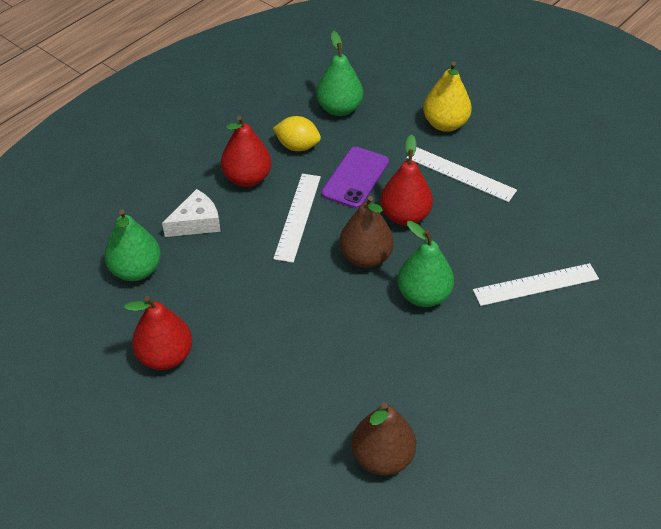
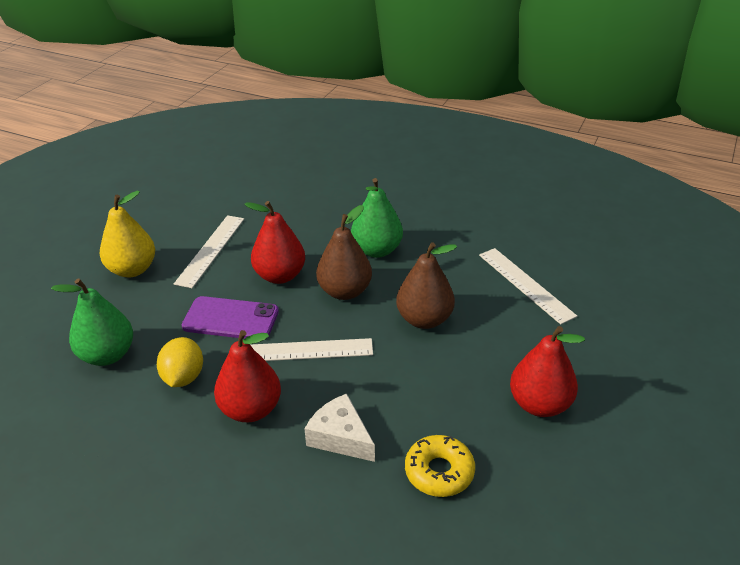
camera: 105 degrees left, 10 degrees down
green pear [104,209,161,281] -> yellow donut [405,435,475,497]
brown pear [352,402,416,475] -> brown pear moved to [396,242,457,329]
white ruler [473,263,599,306] -> white ruler moved to [479,248,577,325]

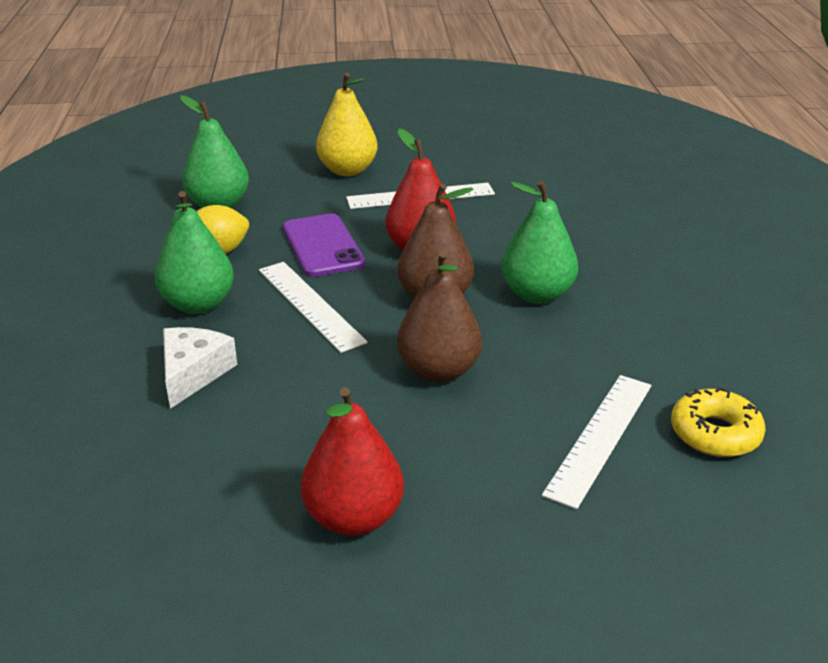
camera: 60 degrees right, 5 degrees down
red pear [214,330,281,422] -> green pear [155,191,234,314]
yellow donut [405,435,475,497] -> yellow donut moved to [671,387,766,457]

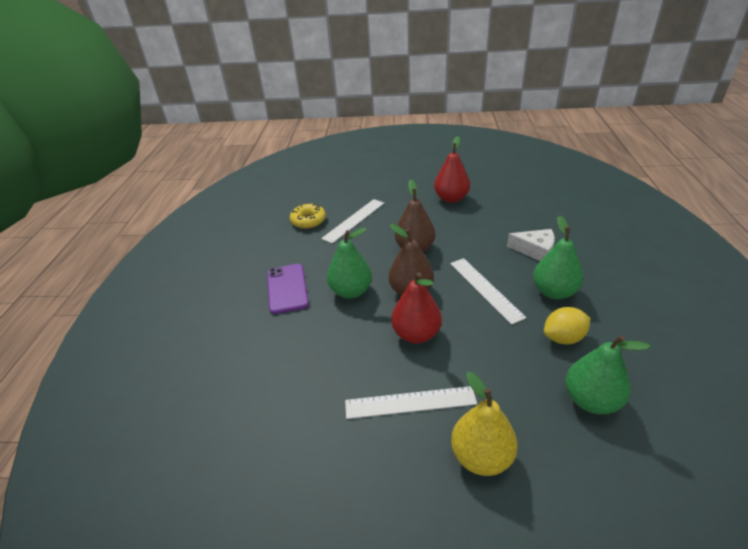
camera: 170 degrees left, 5 degrees up
white cheese [163,327,237,409] -> white cheese turned 90 degrees counterclockwise [507,229,555,261]
purple phone [283,214,365,277] -> purple phone moved to [267,264,309,314]

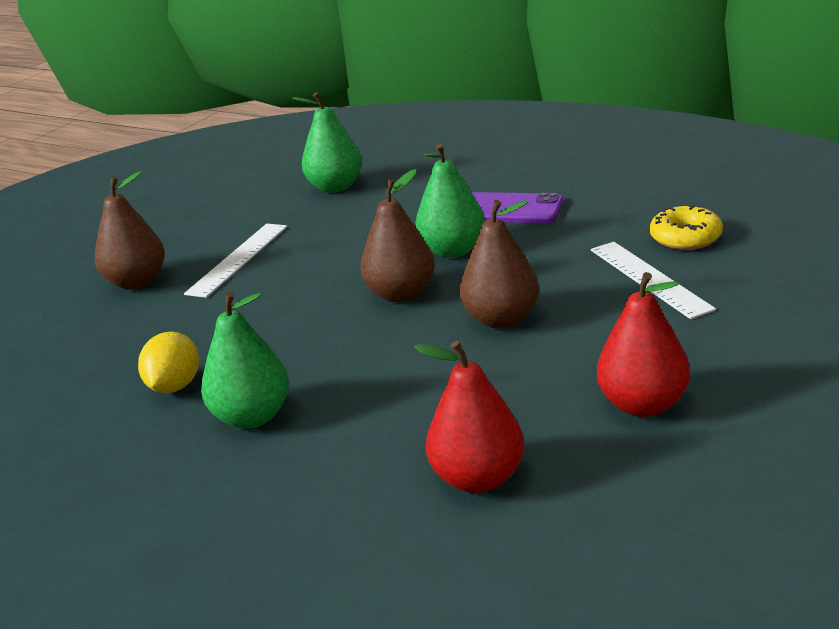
camera: 120 degrees right, 10 degrees down
red pear [391,272,442,344] -> red pear moved to [414,341,524,493]
white ruler [450,258,527,325] -> none
yellow pear [451,372,518,476] -> brown pear [95,171,165,289]
white cheese [507,229,555,261] -> none
green pear [565,335,651,414] -> green pear moved to [292,92,362,193]

